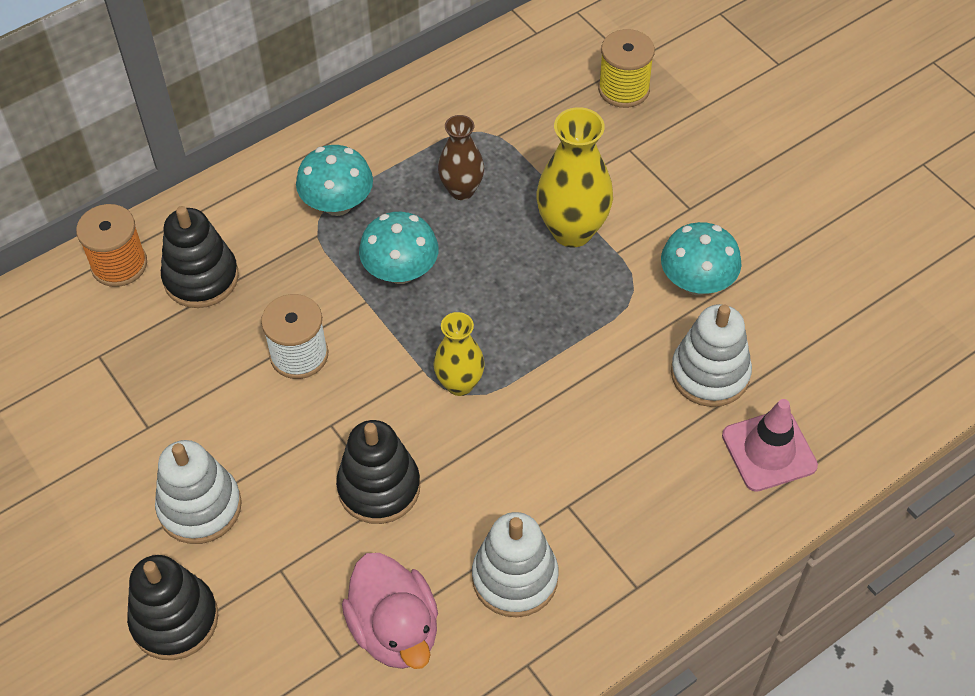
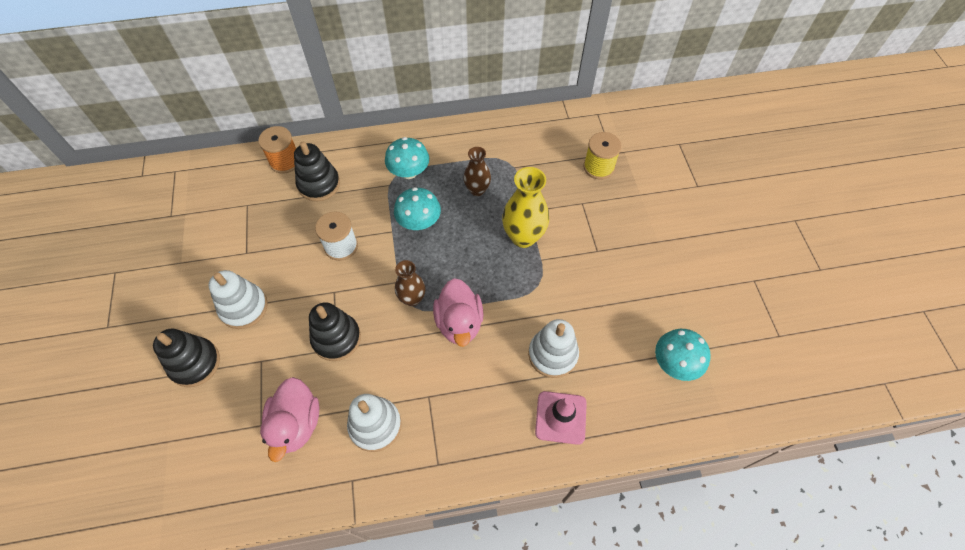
camera: 25 degrees right, 5 degrees up
yellow vase [433,312,485,396] -> brown vase [395,260,426,306]
turquoise mushroom [661,222,742,295] -> turquoise mushroom moved to [655,329,711,381]
none -> pink duck [433,278,484,347]

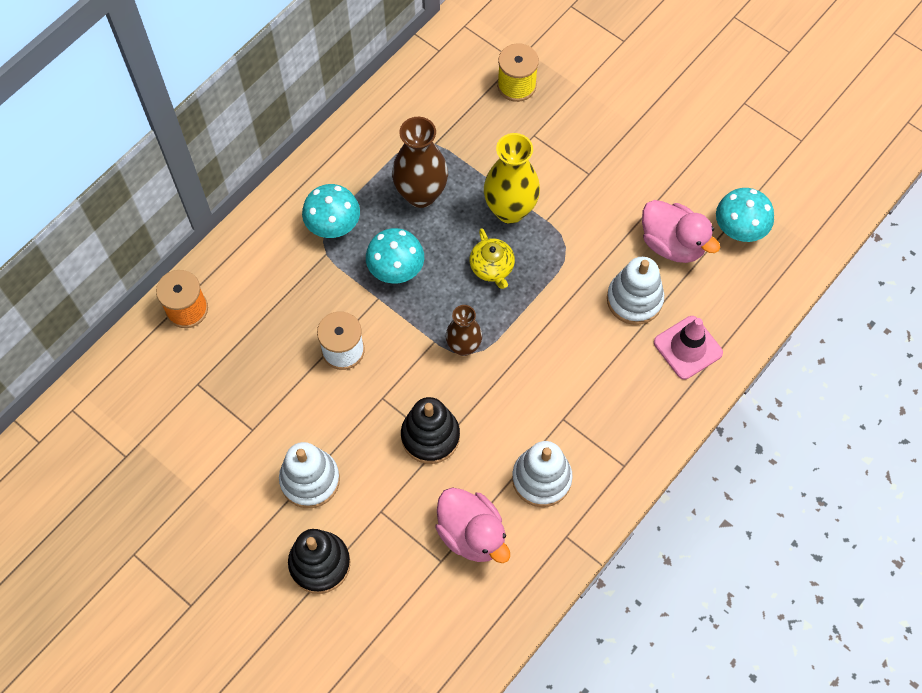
camera: 40 degrees left, 5 degrees up
black stacking toy [294,142,340,201] -> none
pink duck [433,278,484,347] -> pink duck moved to [642,200,720,263]
brown vase [464,147,491,196] -> brown vase [392,117,448,208], size x1.60
none -> yellow teapot [470,228,515,289]

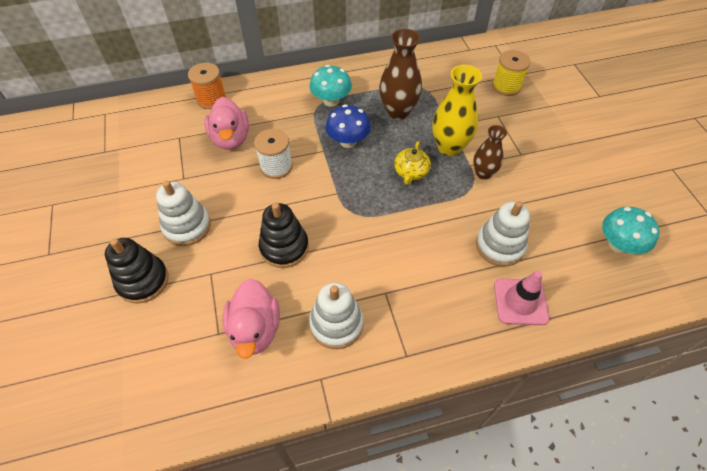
camera: 35 degrees right, 10 degrees down
turquoise mushroom [366,228,424,284] -> blue mushroom [326,104,371,148]
brown vase [446,305,482,356] -> brown vase moved to [473,125,507,180]
pink duck [642,200,720,263] -> pink duck moved to [204,97,249,150]

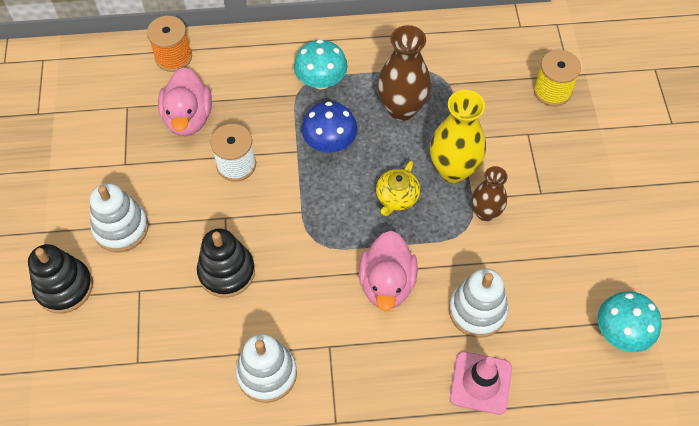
camera: 10 degrees right, 5 degrees up
pink duck [223,279,280,359] -> pink duck moved to [359,231,418,311]

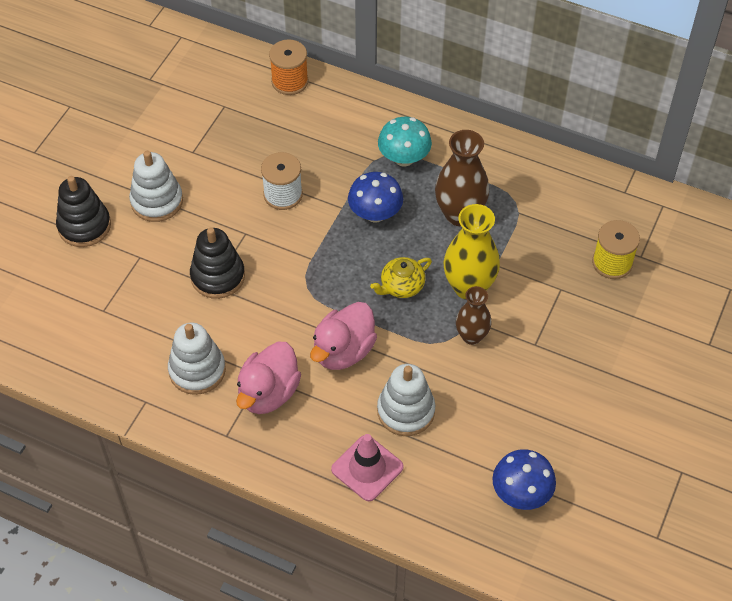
camera: 30 degrees right, 5 degrees down
pink duck [158,67,212,136] -> pink duck moved to [236,342,301,414]
turquoise mushroom [598,291,662,352] -> blue mushroom [492,449,556,510]

